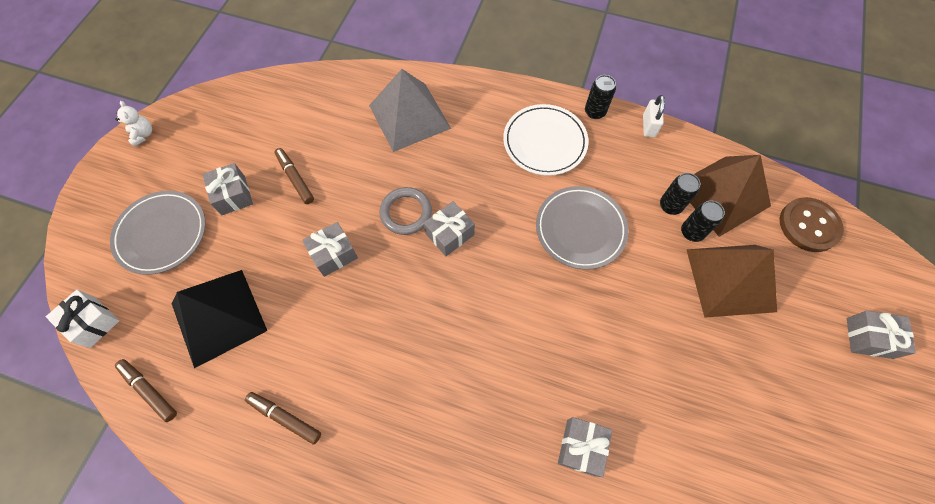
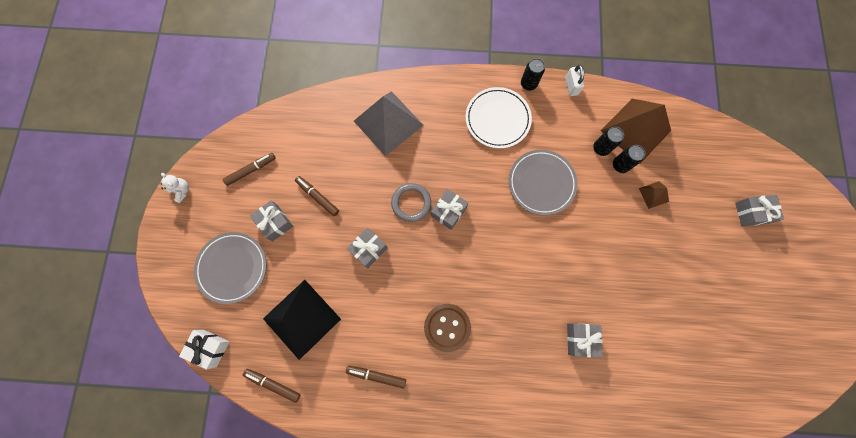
camera: 15 degrees left, 10 degrees up
brown pyramid [686,245,777,318] -> brown pyramid [639,181,669,209], size x0.44
brown button [780,197,844,252] -> brown button moved to [424,304,471,352]
none -> brown marker [223,153,276,186]

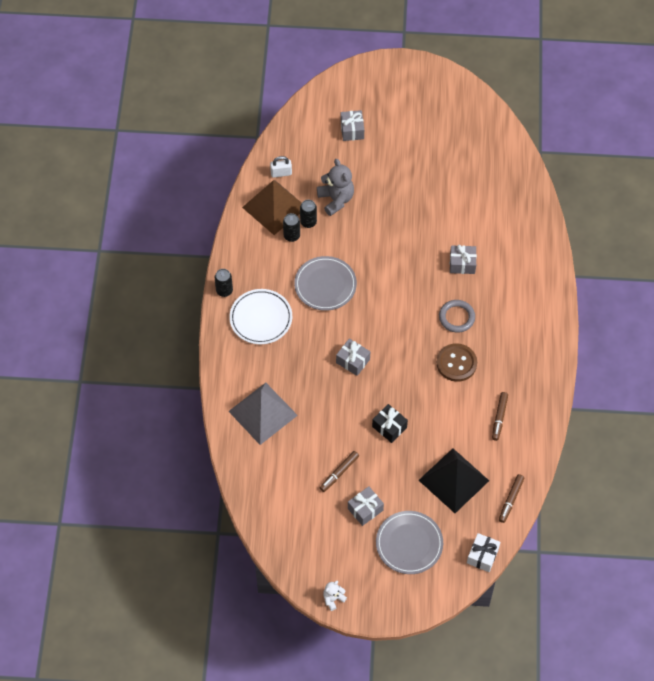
camera: 90 degrees left, 15 degrees down
brown marker [223,153,276,186] -> none
grey gift [347,227,388,269] -> black gift [372,404,408,443]
grey ring [391,183,431,222] -> grey ring moved to [439,300,475,333]
white padlock [565,65,584,96] -> white padlock moved to [270,156,292,178]
brown pyramid [639,181,669,209] -> grey teddy bear [317,159,354,216]

